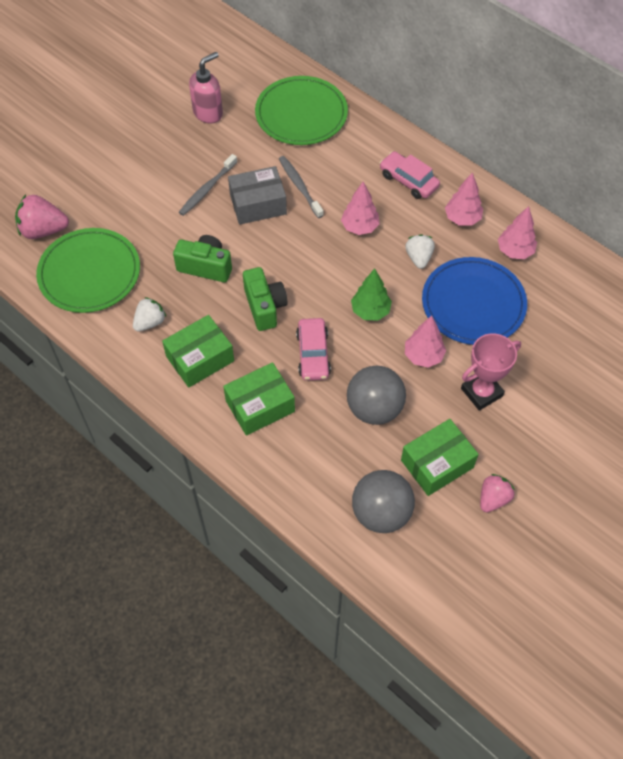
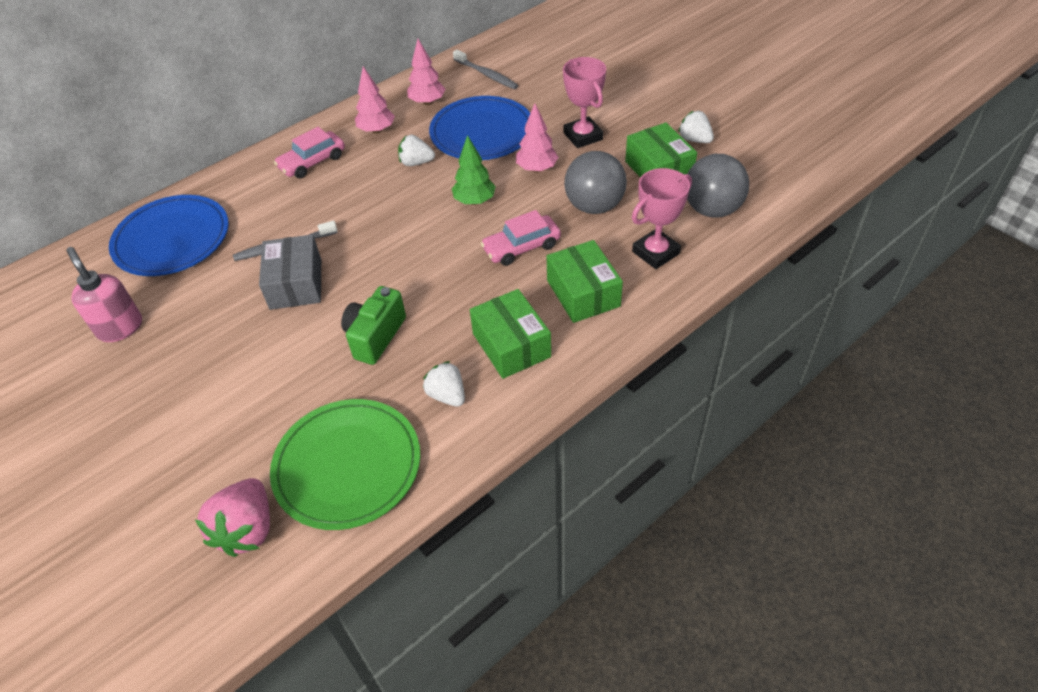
camera: 80 degrees left, 10 degrees down
grey toothbrush [179,154,237,216] -> grey toothbrush moved to [453,50,519,89]
green camera [243,267,288,331] -> none
green plate [255,76,348,145] -> blue plate [109,195,229,276]
pink car [296,318,331,381] -> pink car turned 150 degrees clockwise [481,210,561,266]
pink tree [341,182,380,235] -> none
pink strawberry [480,474,515,512] -> white strawberry [678,111,714,143]
none -> pink trophy [632,168,692,269]

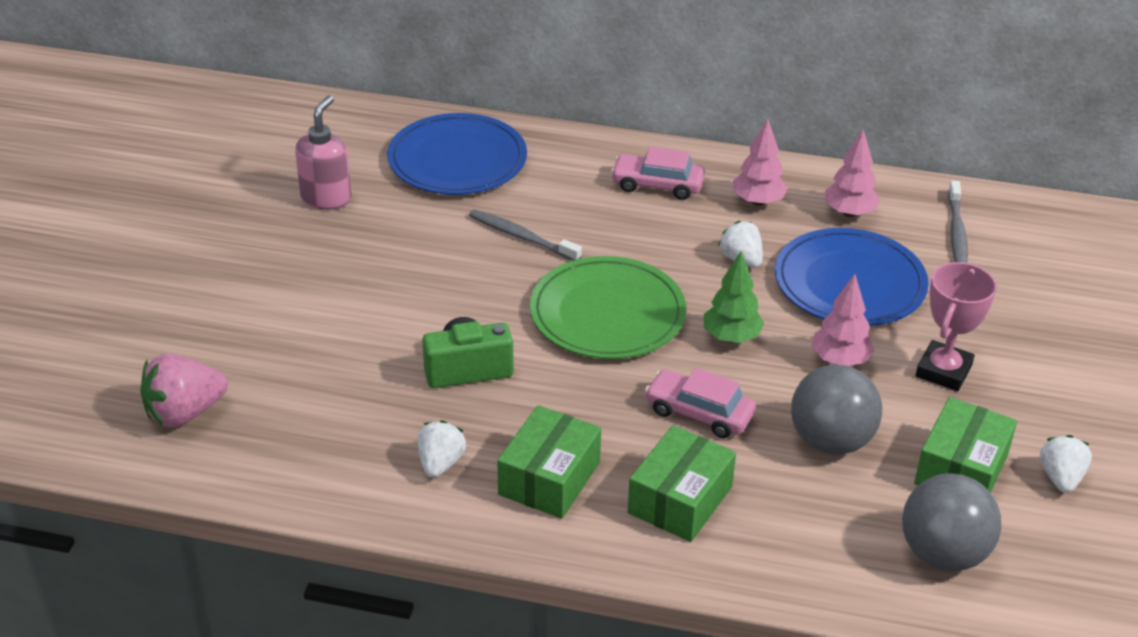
camera: 50 degrees right, 10 degrees down
grey box [259,235,321,310] -> none
green plate [270,399,420,530] -> green plate moved to [530,256,686,359]
pink trophy [632,168,692,269] -> none

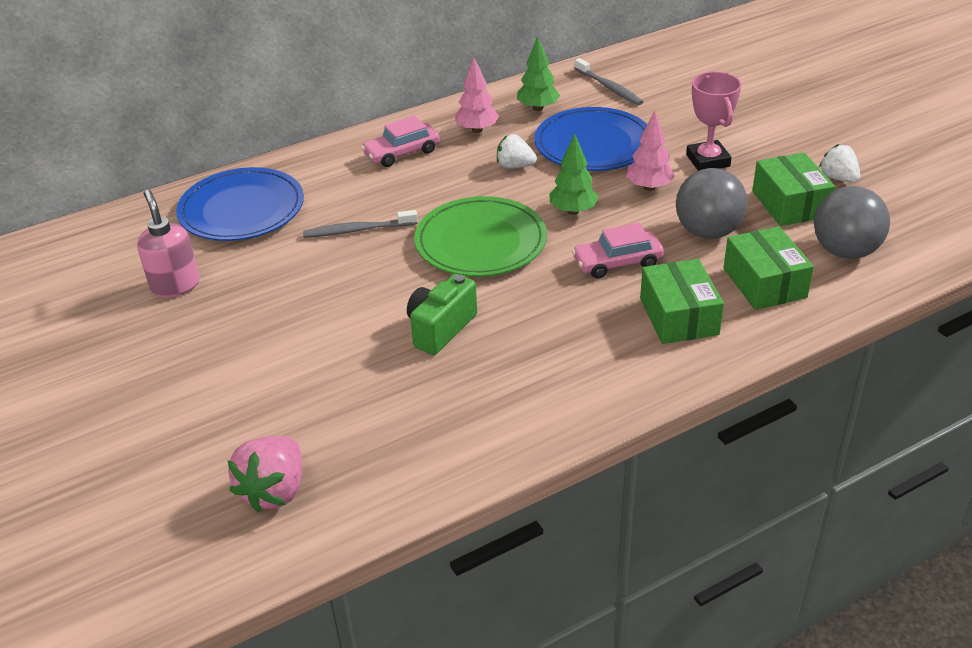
camera: 40 degrees left, 0 degrees up
white strawberry [417,420,466,478] -> none
green box [497,405,601,519] -> green box moved to [724,226,814,310]
pink tree [825,129,881,217] -> green tree [517,36,560,111]

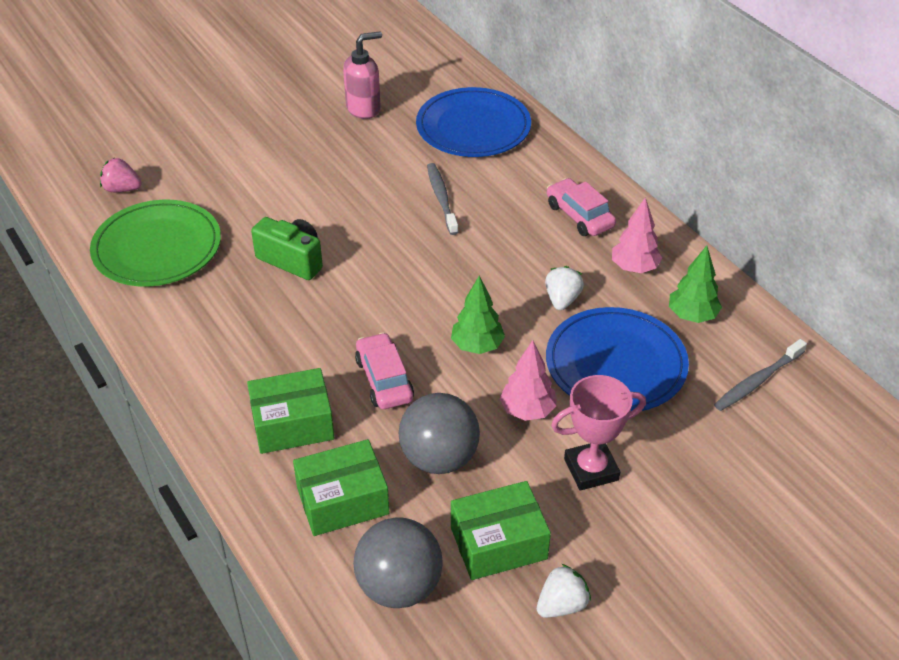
camera: 85 degrees right, 5 degrees up
pink strawberry [227,436,302,513] -> pink strawberry [100,158,142,192], size x0.66
green plate [414,196,547,277] -> green plate moved to [90,200,221,287]

